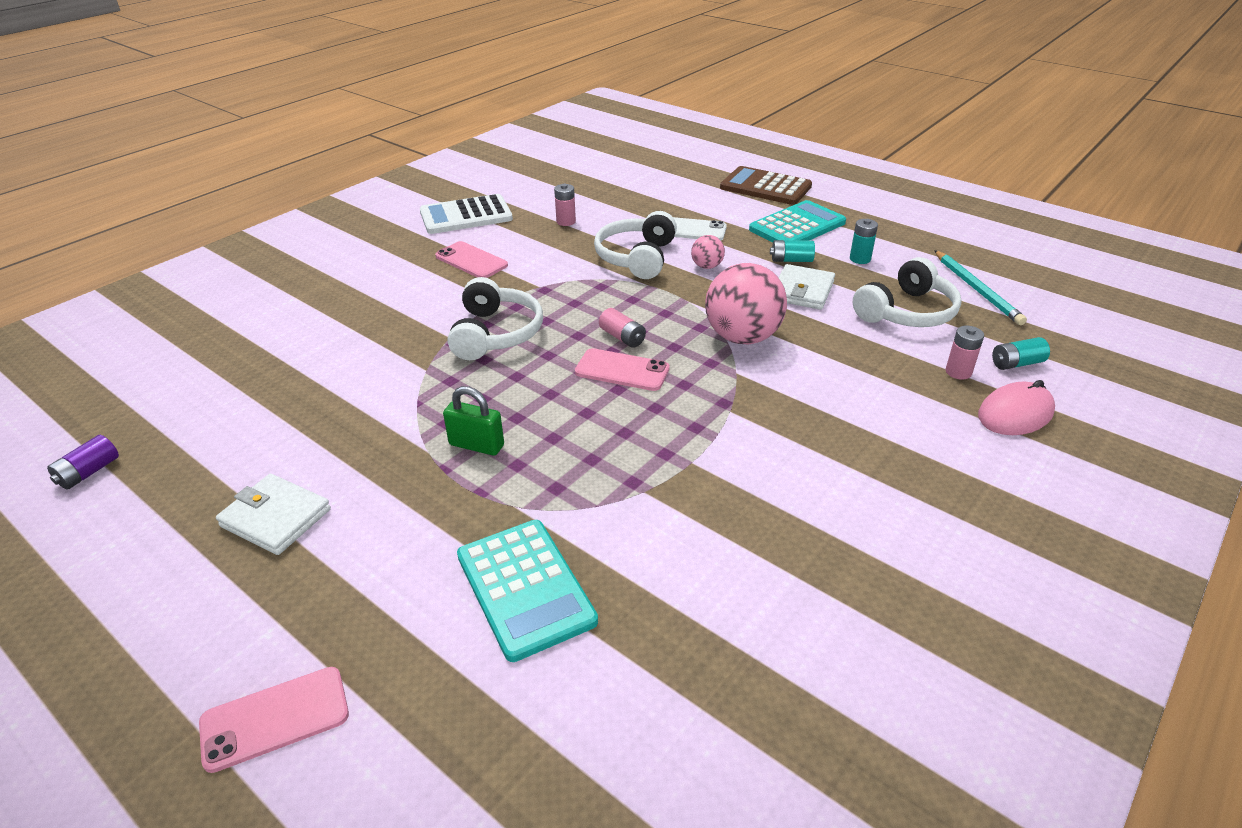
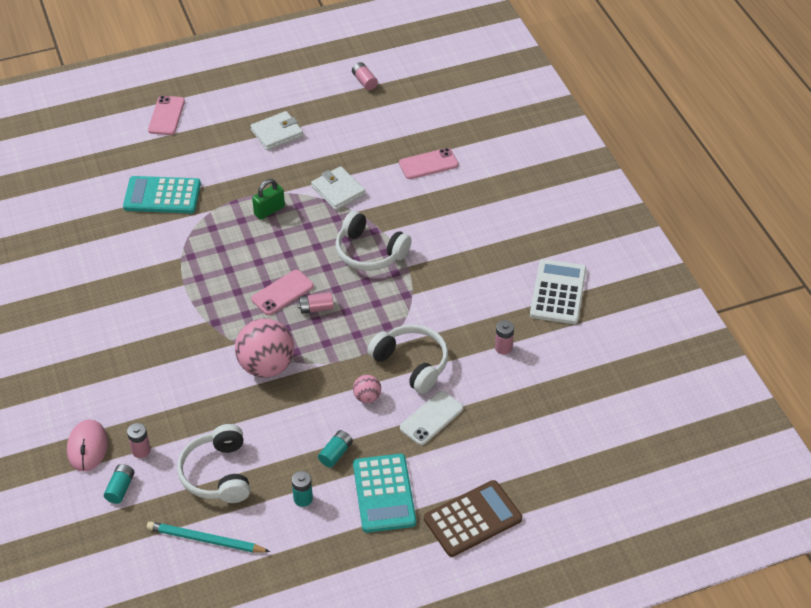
camera: 120 degrees right, 10 degrees up
purple battery [47,435,119,490] -> pink battery [352,62,378,90]
pink phone [435,241,508,278] -> pink phone moved to [399,148,458,179]
white wallet [779,264,835,310] -> white wallet moved to [311,166,366,210]

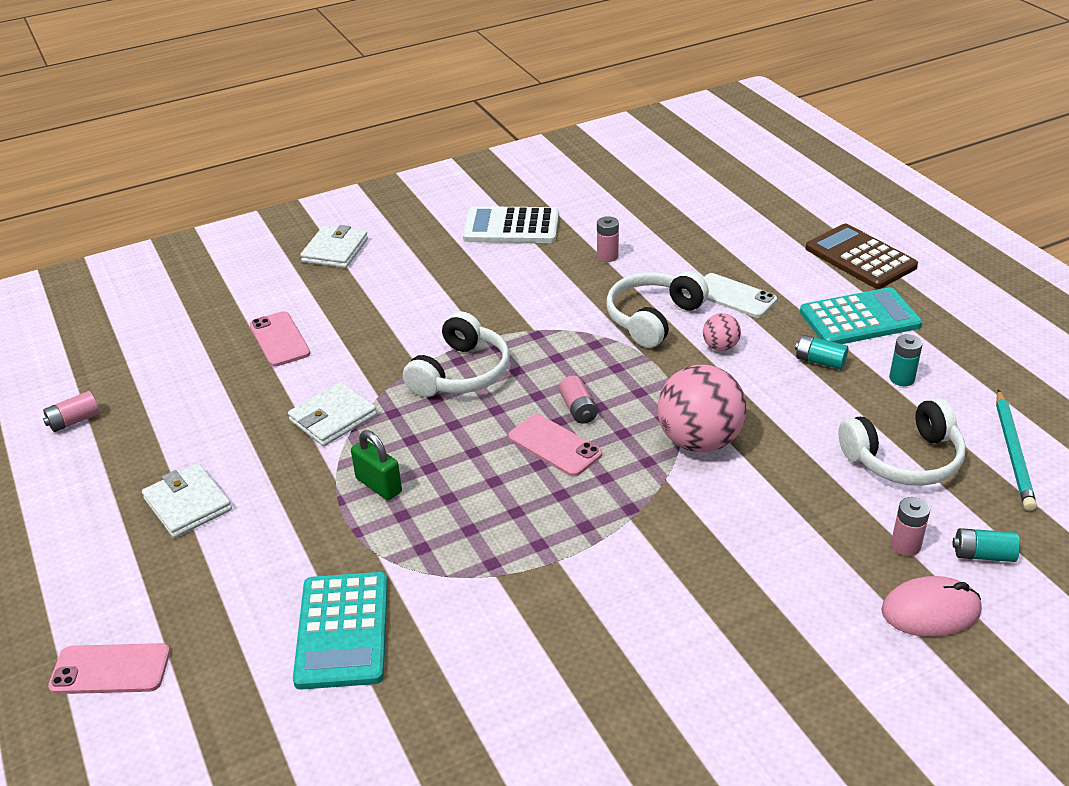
camera: 95 degrees left, 10 degrees down
none -> white wallet [300,225,368,268]

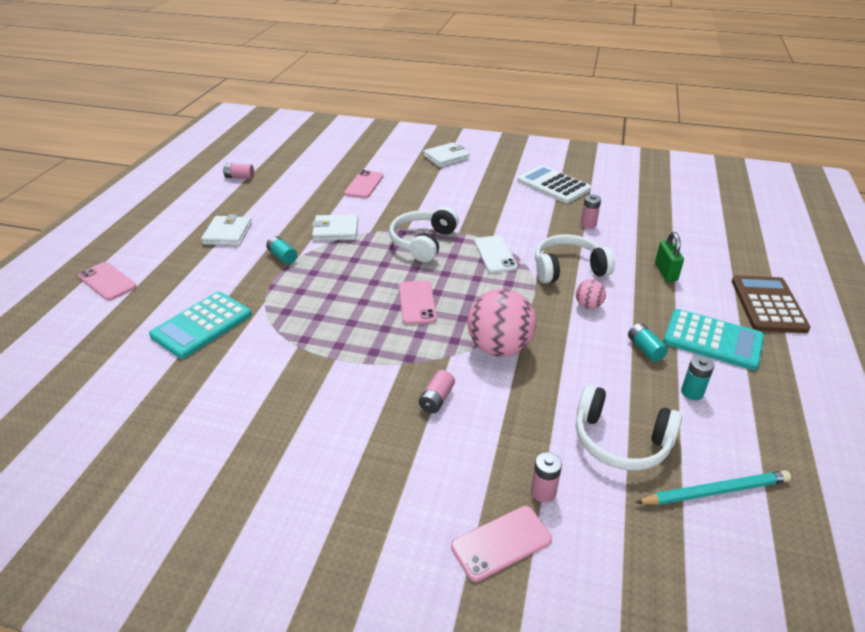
camera: 40 degrees right, 0 degrees up
green padlock [351,430,402,500] -> green padlock moved to [655,232,684,282]
white headphones [403,312,510,397] -> white headphones turned 135 degrees clockwise [389,207,459,262]
pink battery [559,376,598,424] -> pink battery moved to [419,370,455,413]
white phone [703,273,777,318] -> white phone moved to [474,235,518,273]
pink mouse [881,576,981,637] -> pink phone [451,506,552,582]
turquoise battery [952,528,1020,562] -> turquoise battery moved to [266,236,297,264]
turquoise pencil [996,390,1037,511] -> turquoise pencil turned 150 degrees counterclockwise [635,470,791,505]

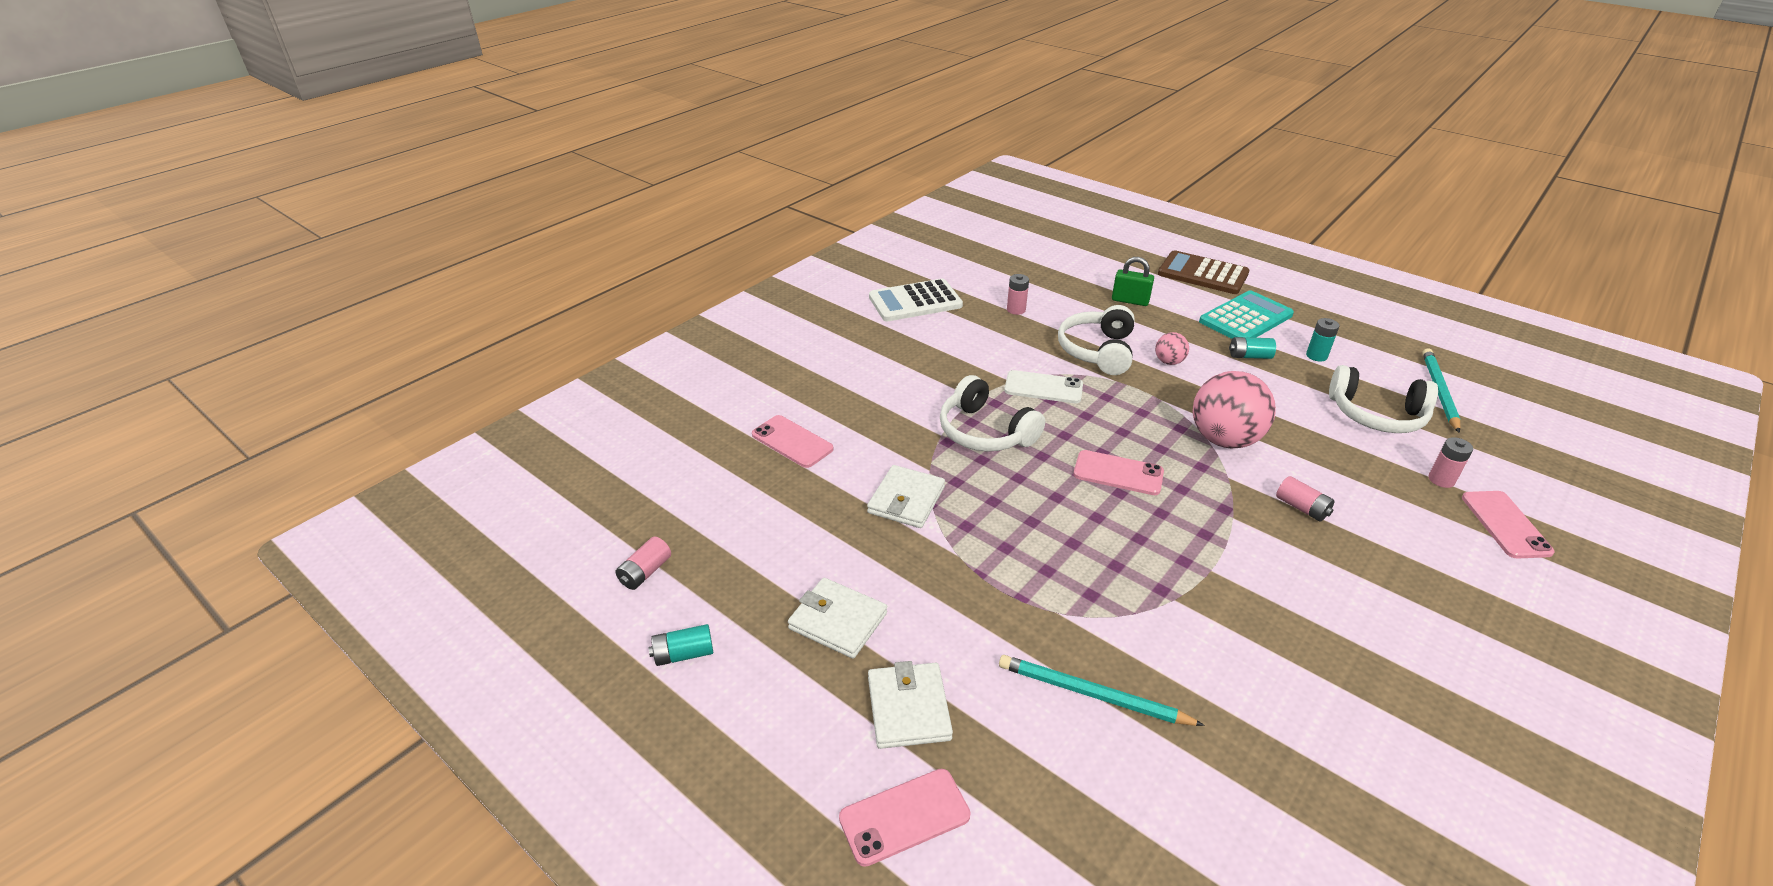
camera: 65 degrees left, 0 degrees up
turquoise calculator [149,292,252,359] -> turquoise pencil [999,655,1205,726]
turquoise battery [266,236,297,264] -> turquoise battery moved to [648,624,713,666]
white wallet [423,142,470,168] -> white wallet moved to [868,661,953,749]
white headphones [576,384,682,471] -> white headphones turned 60 degrees clockwise [1329,365,1438,433]

